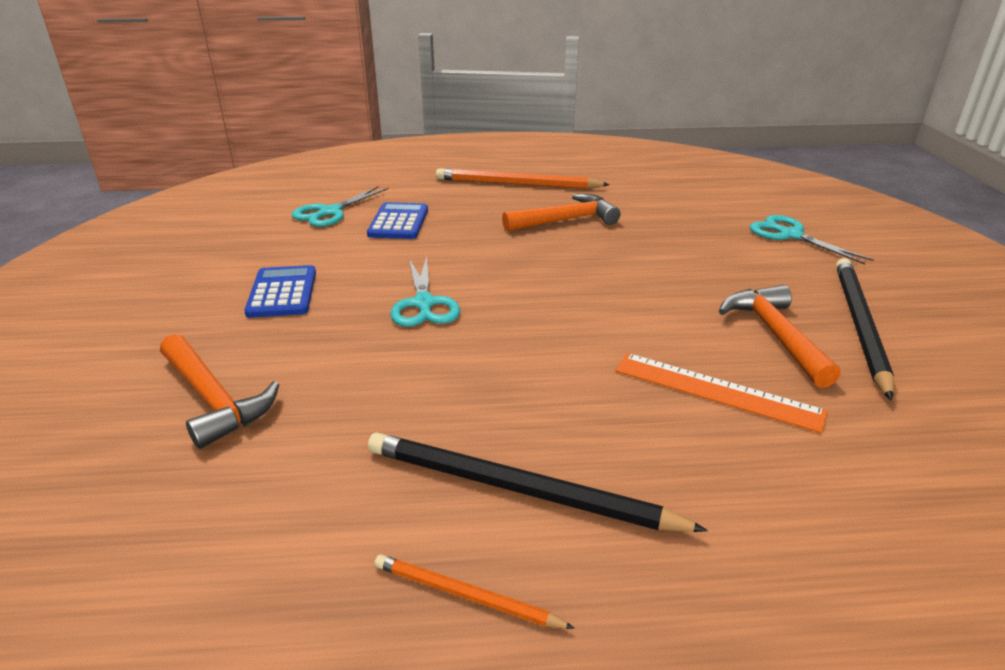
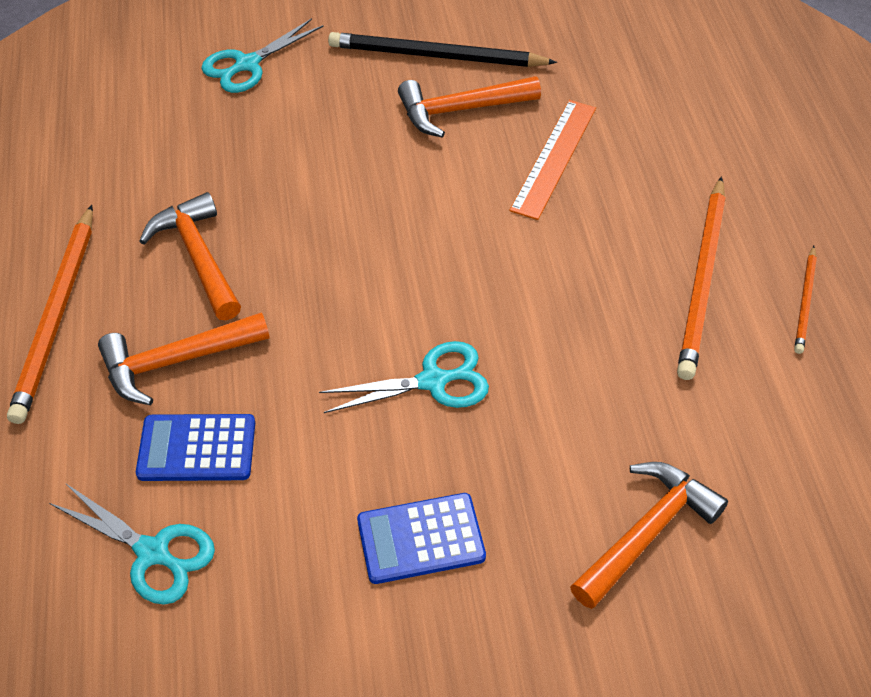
camera: 95 degrees left, 20 degrees up
black pencil [368,432,708,532] -> orange pencil [677,177,726,380]
none -> orange hammer [98,313,269,405]

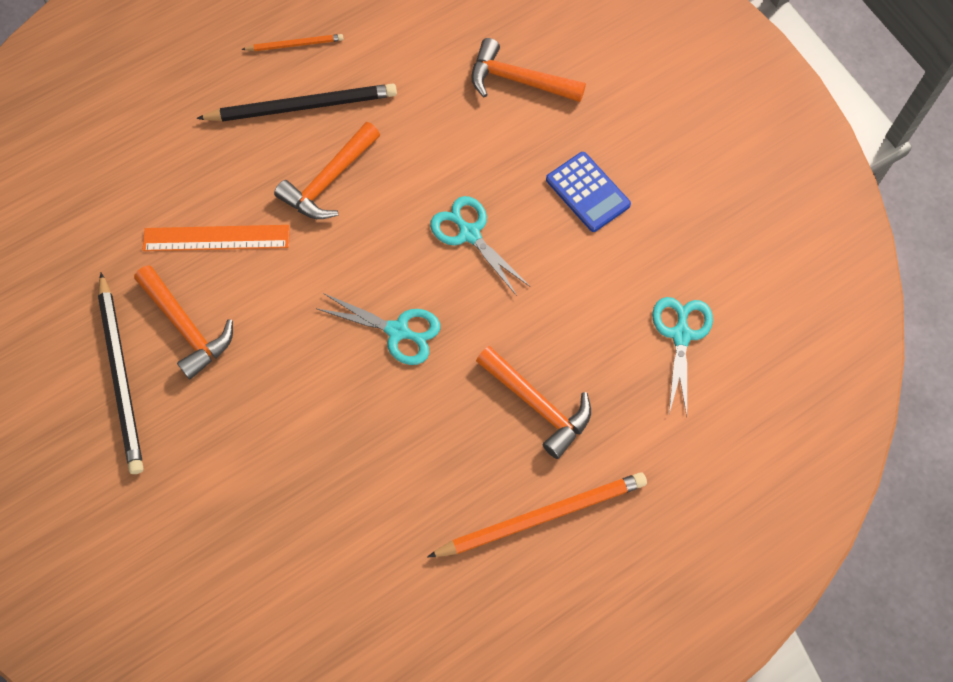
camera: 115 degrees left, 15 degrees up
blue calculator [136,414,255,481] -> none
orange hammer [139,192,241,320] -> orange hammer moved to [274,122,380,219]
turquoise scissors [201,18,324,93] -> turquoise scissors moved to [317,293,440,365]
orange pencil [677,177,726,380] -> black pencil [196,84,397,122]

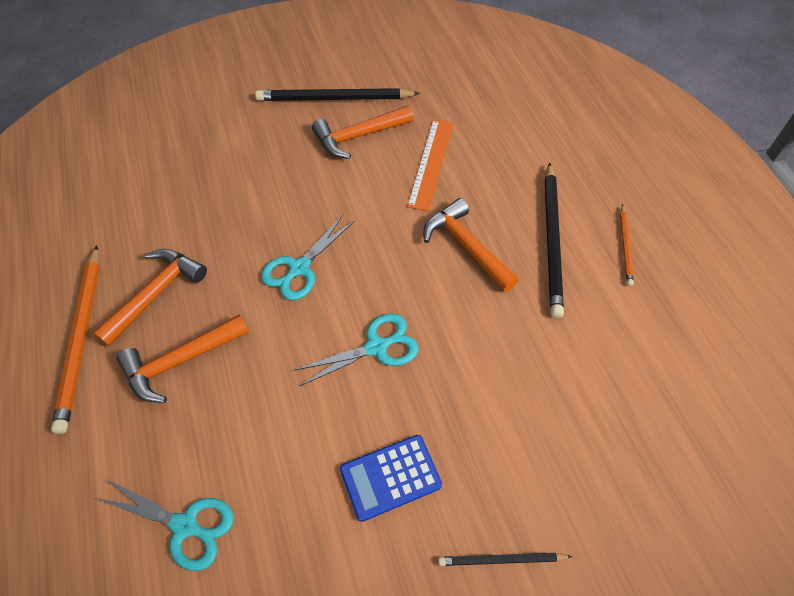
camera: 105 degrees right, 10 degrees down
orange hammer [471,38,586,102] -> orange hammer moved to [93,249,207,346]
none -> black pencil [438,553,572,566]

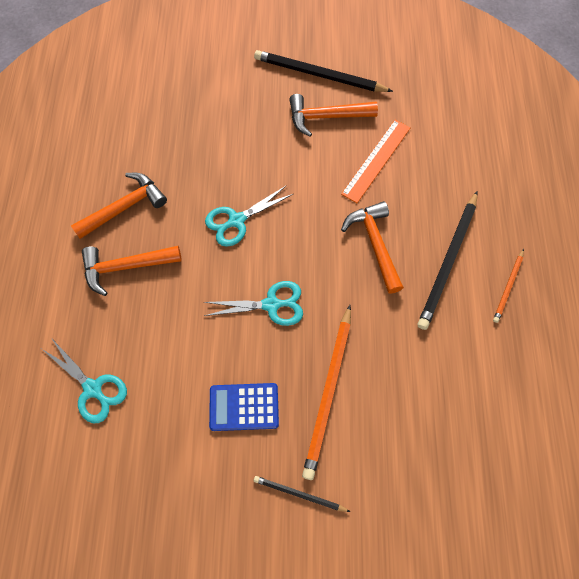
camera: 20 degrees right, 10 degrees up
orange pencil [51,245,100,434] -> orange pencil moved to [302,305,351,480]

